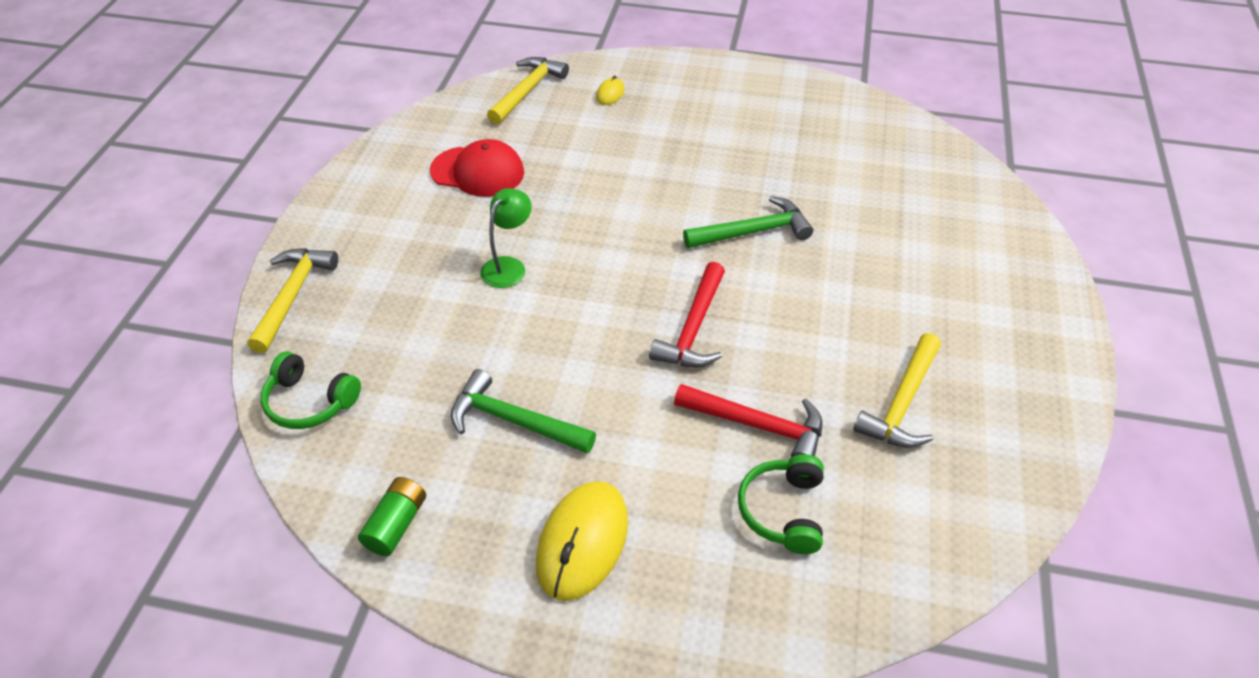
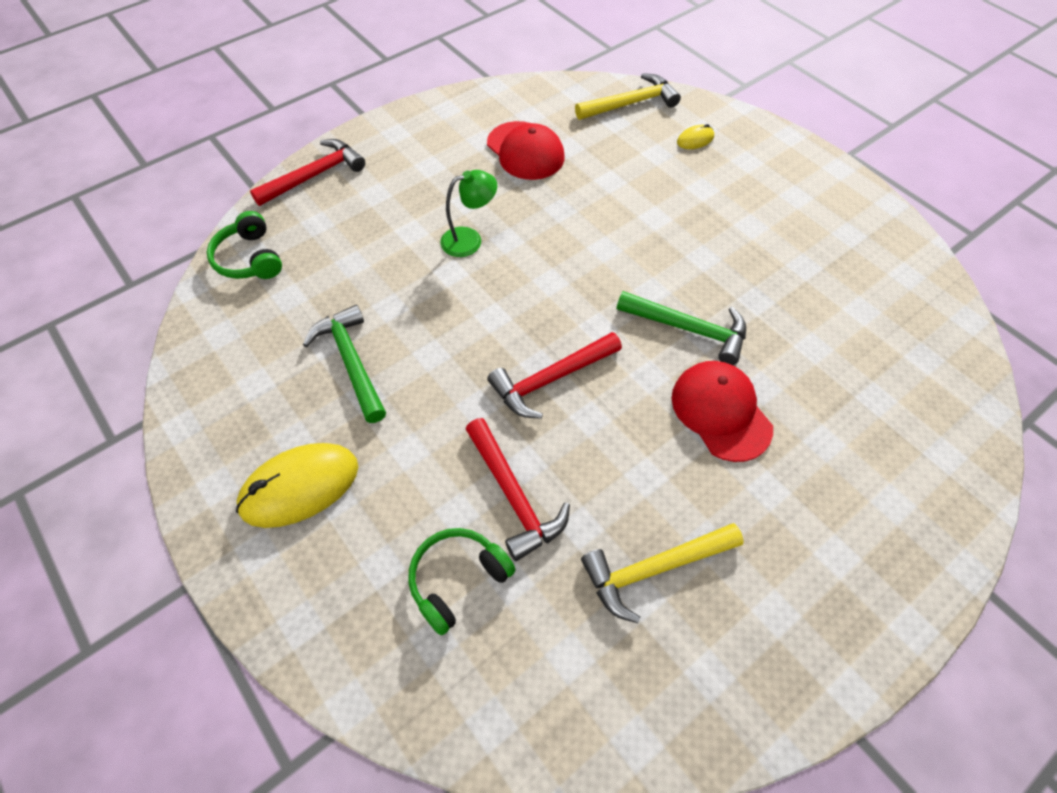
camera: 40 degrees right, 10 degrees up
yellow hammer [247,248,338,353] -> red hammer [250,139,365,206]
green battery [358,477,426,556] -> none
none -> red cap [672,361,773,462]

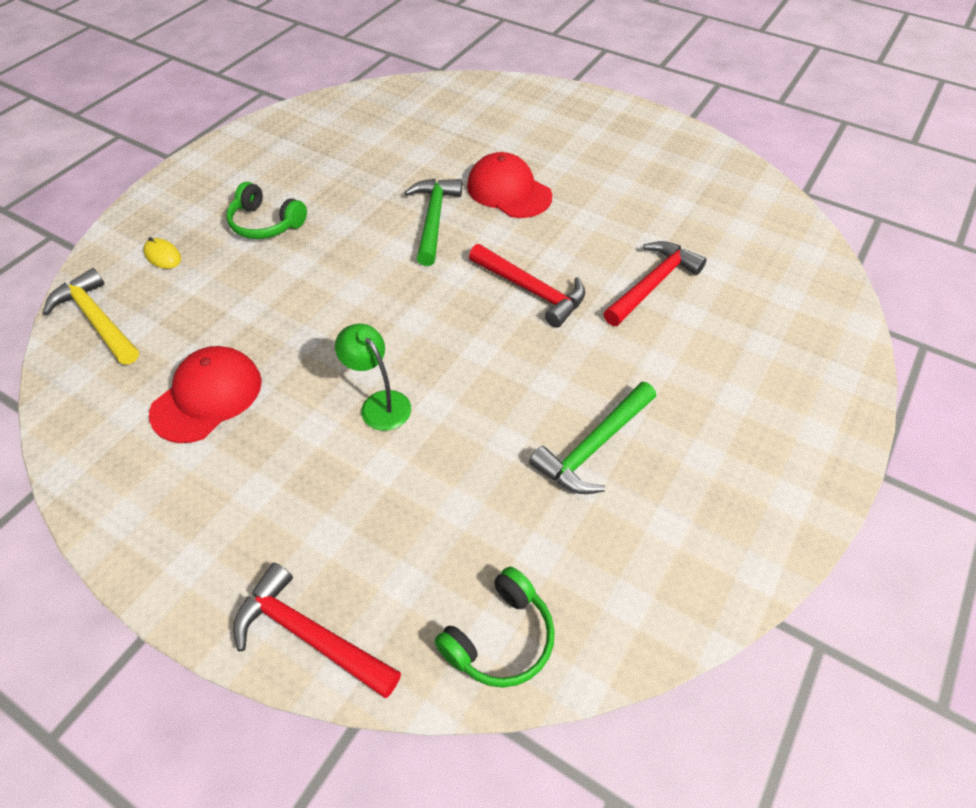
camera: 110 degrees left, 5 degrees down
yellow mouse [236,443,358,528] -> none
green headphones [409,528,515,635] -> green headphones moved to [226,182,307,239]
yellow hammer [581,523,744,623] -> none
red cap [672,361,773,462] -> red cap turned 90 degrees clockwise [467,152,552,218]

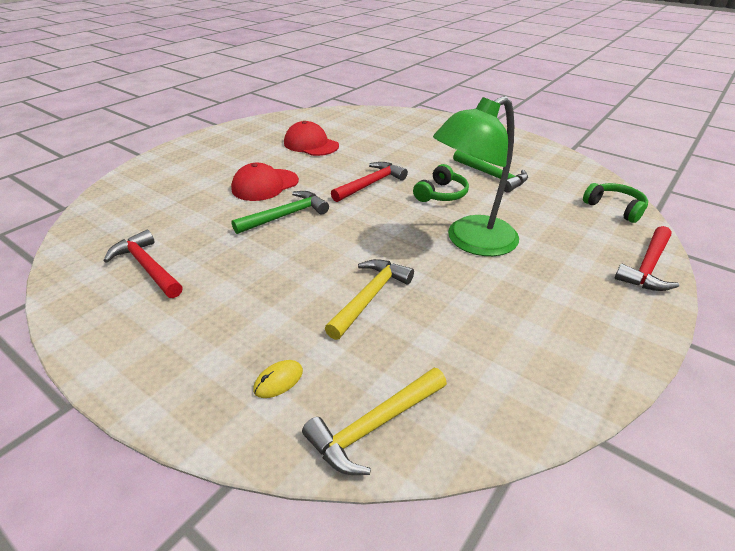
camera: 85 degrees left, 15 degrees down
red cap [149,346,262,443] -> red cap moved to [284,121,339,156]
green headphones [226,182,307,239] -> green headphones moved to [413,164,469,202]
green lamp [335,324,411,431] -> green lamp [433,96,519,256], size x2.05
green hammer [404,179,462,266] -> green hammer turned 135 degrees clockwise [232,191,329,234]
red hammer [603,241,707,326] -> red hammer moved to [104,230,183,298]
none -> yellow hammer [325,259,414,340]

